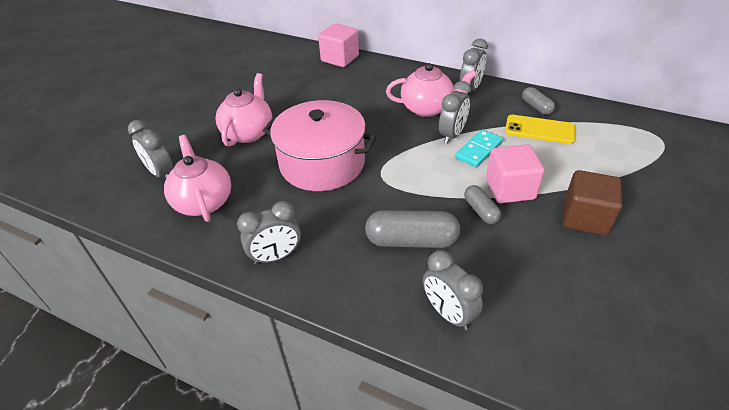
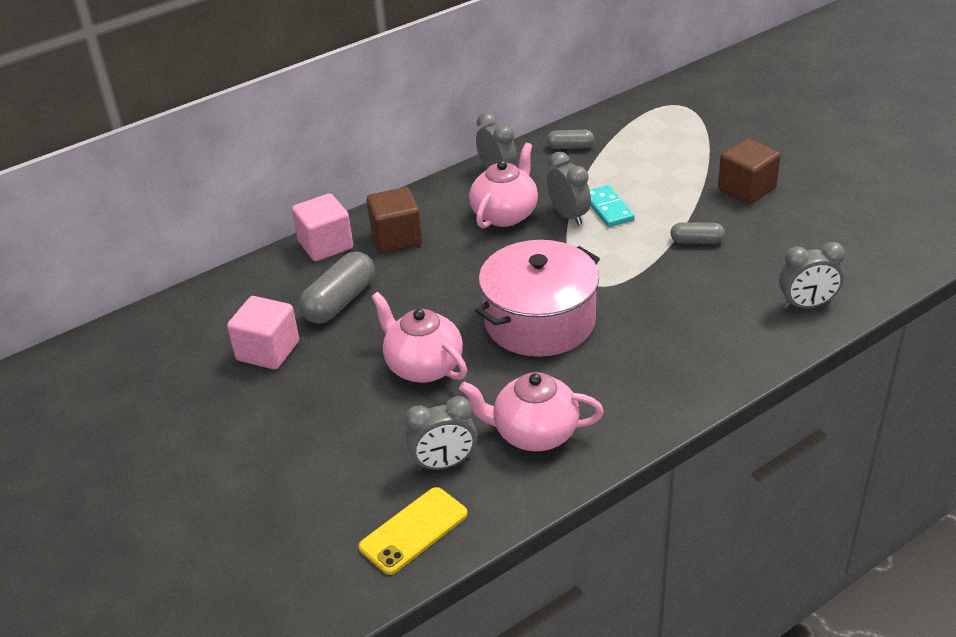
camera: 60 degrees left, 5 degrees down
grey clock [237,201,301,265] -> none
grey capsule [365,210,460,248] -> grey capsule moved to [299,252,375,324]
pink cube [486,144,545,203] -> pink cube moved to [227,296,299,370]
yellow phone [505,115,575,144] -> yellow phone moved to [359,487,468,575]
none -> brown cube [367,187,422,253]

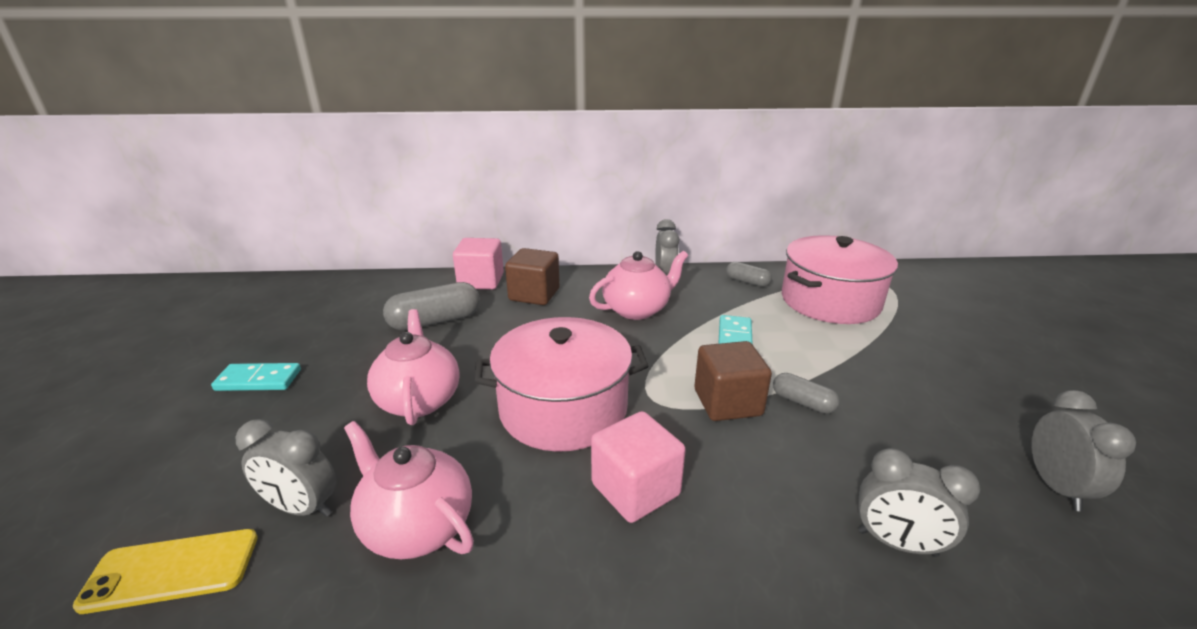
camera: 30 degrees right, 10 degrees down
pink cube [227,296,299,370] -> pink cube moved to [591,411,686,523]
grey clock [547,152,591,226] -> grey clock moved to [1031,390,1136,511]
brown cube [718,138,781,204] -> brown cube moved to [694,341,772,421]
none -> turquoise domino [211,363,301,391]
none -> pink pot [782,235,898,324]

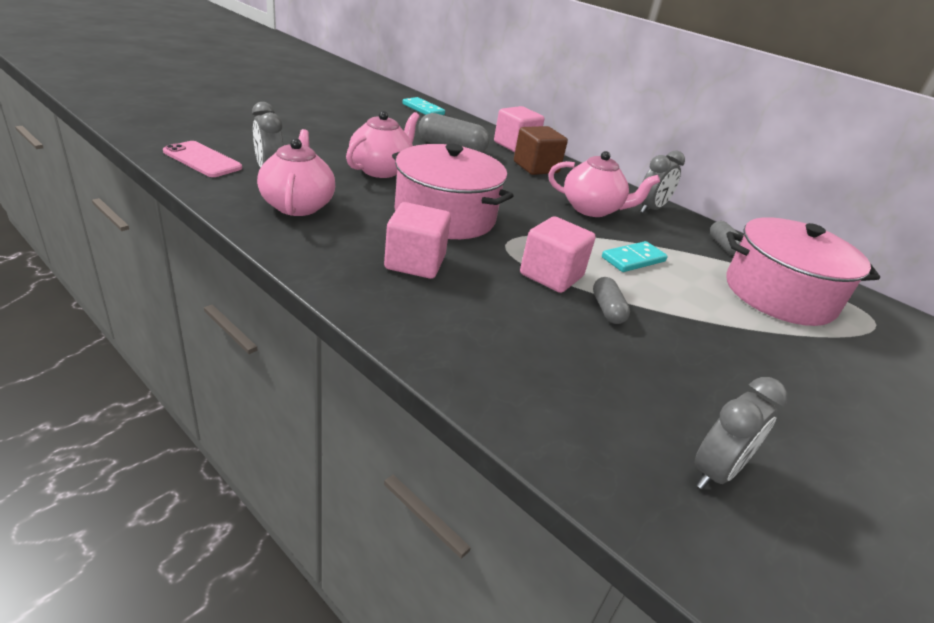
camera: 40 degrees right, 5 degrees up
yellow phone [73,529,258,614] -> pink phone [163,141,242,177]
turquoise domino [211,363,301,391] -> turquoise domino moved to [402,97,445,115]
brown cube [694,341,772,421] -> pink cube [520,216,596,293]
grey clock [858,448,980,557] -> none

